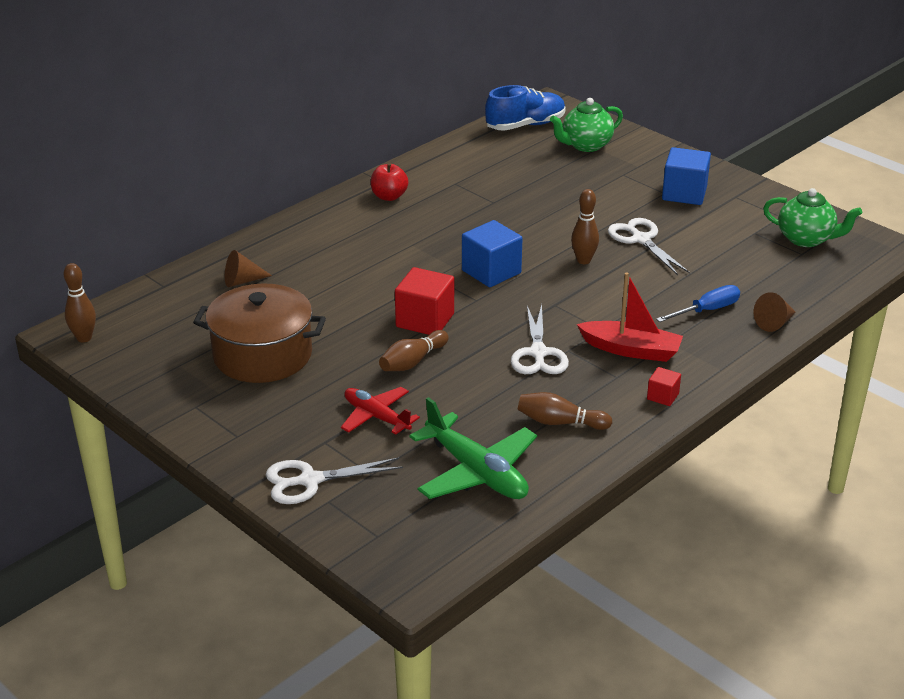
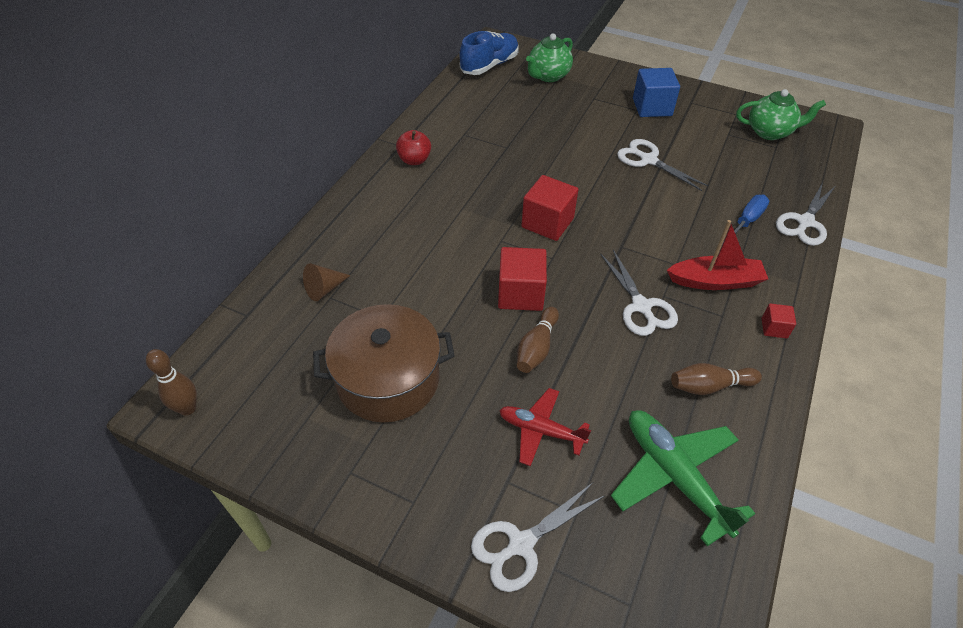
camera: 20 degrees left, 15 degrees up
green plane [410,397,537,499] -> green plane turned 150 degrees counterclockwise [611,410,755,546]
blue cube [462,220,523,287] -> red cube [521,175,578,241]
brown bowling pin [571,189,599,264] -> none
brown cone [754,292,795,332] -> white scissors [776,182,835,246]

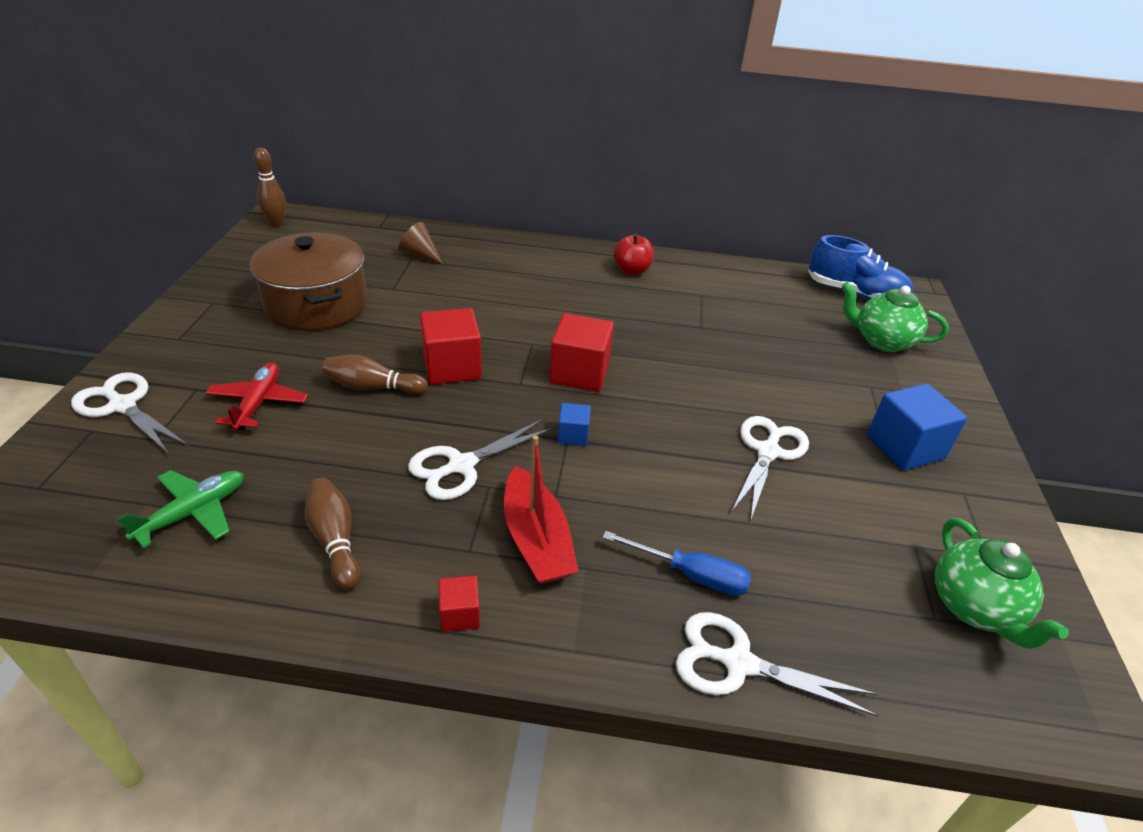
camera: 70 degrees right, 10 degrees down
green plane [611,410,755,546] -> green plane [117,470,244,548], size x0.64
none -> blue cube [558,403,591,446]

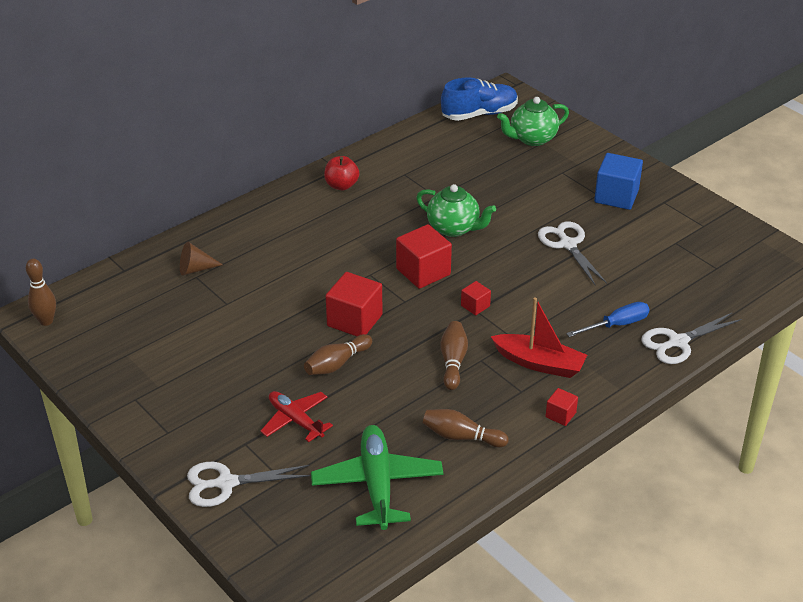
camera: 45 degrees left, 0 degrees up
green plane [117,470,244,548] -> green plane [311,425,444,530], size x1.57
brown pot [250,232,367,331] -> none
white scissors [408,419,553,500] -> brown bowling pin [440,321,468,390]
blue cube [558,403,591,446] -> red cube [461,281,491,315]
green teapot [935,518,1069,649] -> green teapot moved to [416,184,496,237]

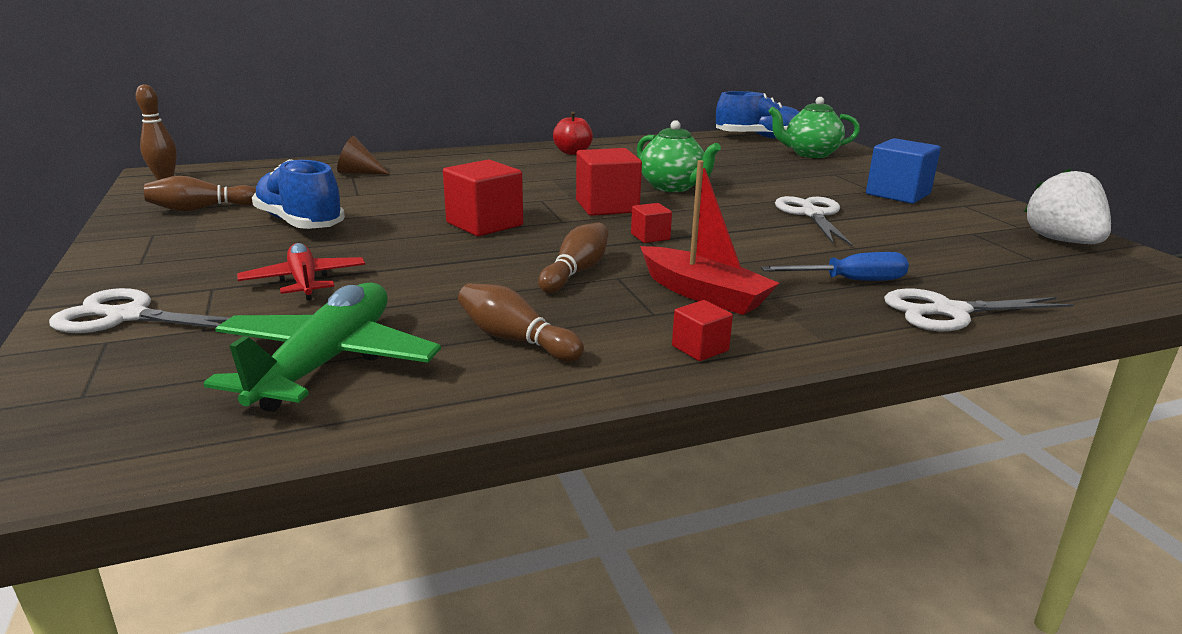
camera: 20 degrees right, 15 degrees down
brown bowling pin [304,334,372,375] -> brown bowling pin moved to [144,176,256,211]
none -> blue shoe [252,159,345,229]
none -> white strawberry [1024,168,1111,244]

